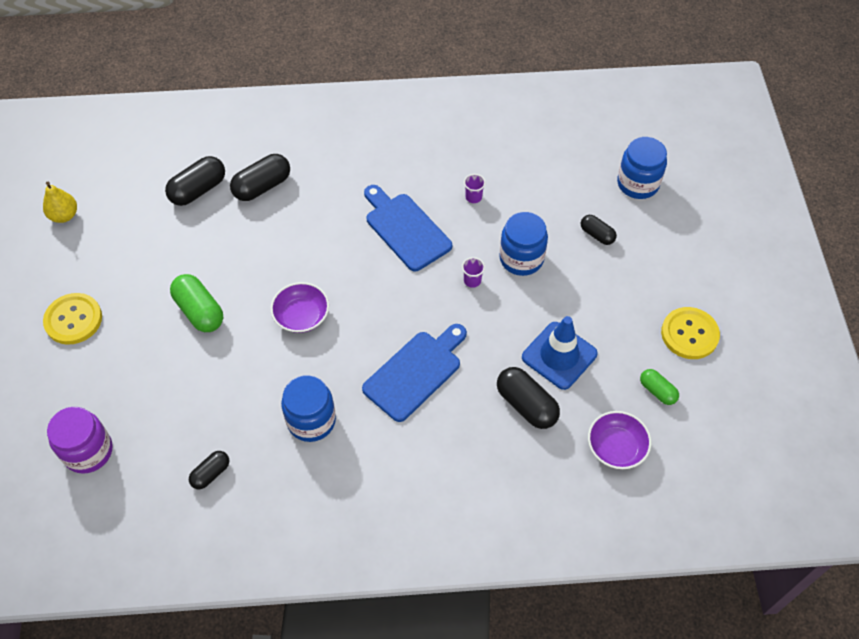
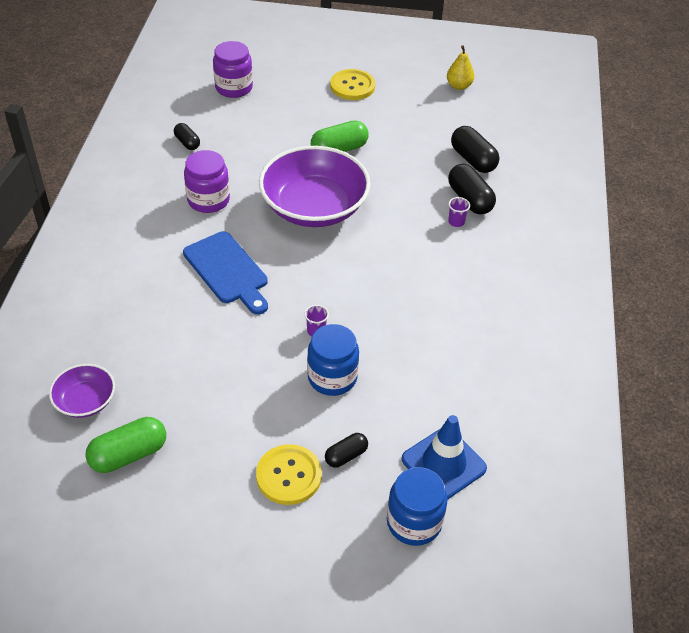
camera: 100 degrees right, 10 degrees down
purple bowl [271,282,329,333] -> purple bowl [259,146,371,227], size x2.05
blue jar [281,375,336,442] -> purple jar [184,150,230,213]
blue cutting board [364,185,452,271] -> none
purple cup [464,174,486,203] -> purple cup moved to [448,197,470,227]
black capsule [497,367,560,429] -> none
blue traffic cone [522,316,598,390] -> blue traffic cone moved to [402,415,487,500]
green capsule [640,369,679,405] -> green capsule [85,417,166,473], size x1.68
yellow button [661,307,720,359] -> yellow button moved to [256,444,322,505]

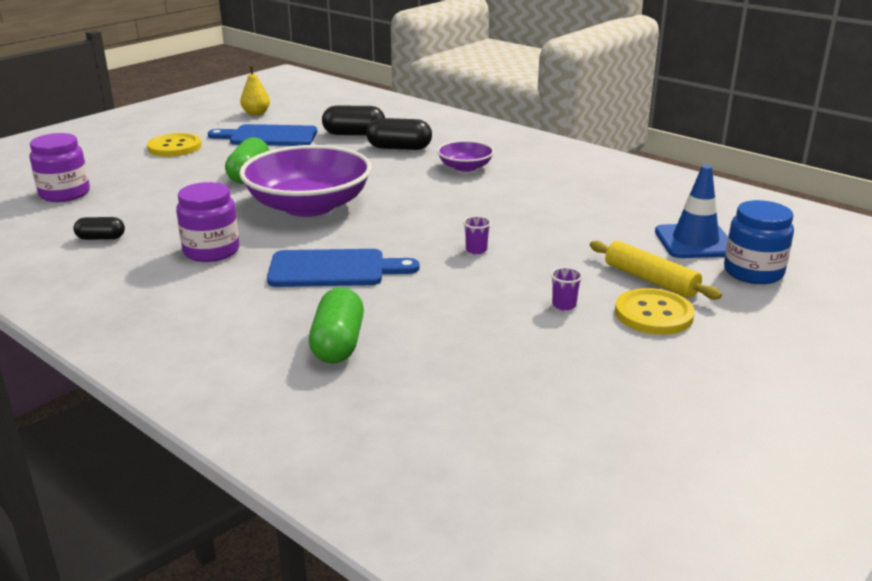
camera: 55 degrees left, 20 degrees down
purple bowl [49,364,115,418] -> purple bowl moved to [437,141,494,172]
green capsule [85,417,166,473] -> green capsule moved to [309,287,364,364]
blue jar [307,324,359,396] -> none
black capsule [325,433,368,468] -> yellow rolling pin [590,241,722,300]
purple cup [448,197,470,227] -> purple cup moved to [551,267,583,310]
none -> blue cutting board [208,124,317,146]

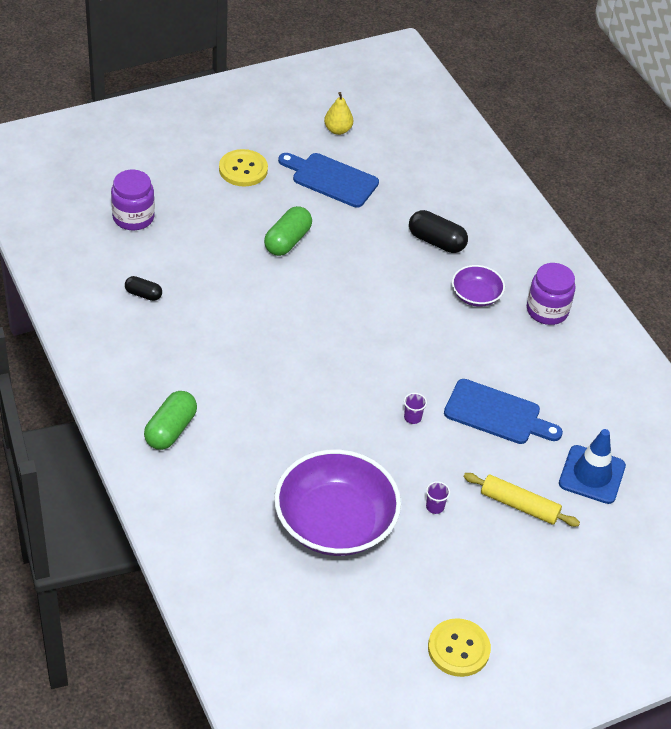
camera: 20 degrees right, 20 degrees up
purple jar [176,182,240,262] -> purple jar moved to [527,263,575,325]
purple bowl [239,145,372,217] -> purple bowl moved to [274,449,401,556]
blue cutting board [267,249,420,287] -> blue cutting board moved to [444,379,563,444]
green capsule [309,287,364,364] -> green capsule moved to [144,391,197,450]
black capsule [322,106,385,135] -> none
yellow rolling pin [590,241,722,300] -> yellow rolling pin turned 45 degrees counterclockwise [464,473,580,527]
yellow button [615,288,695,335] -> yellow button moved to [428,618,491,677]
blue jar [724,200,794,284] -> none

